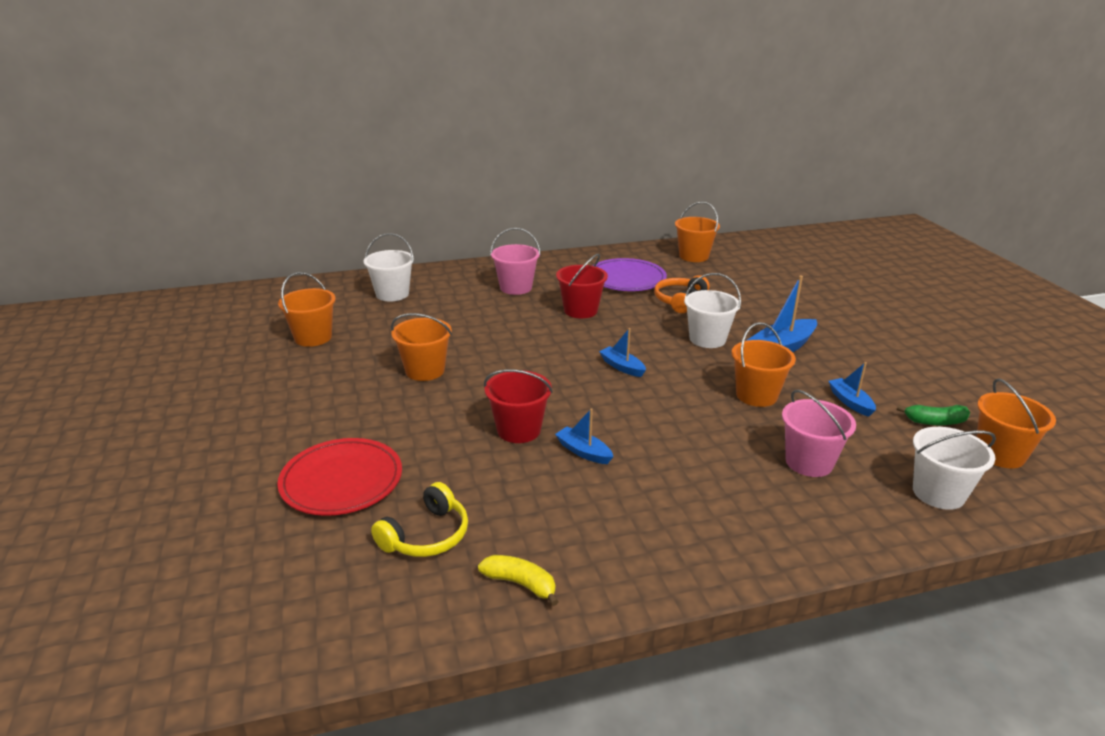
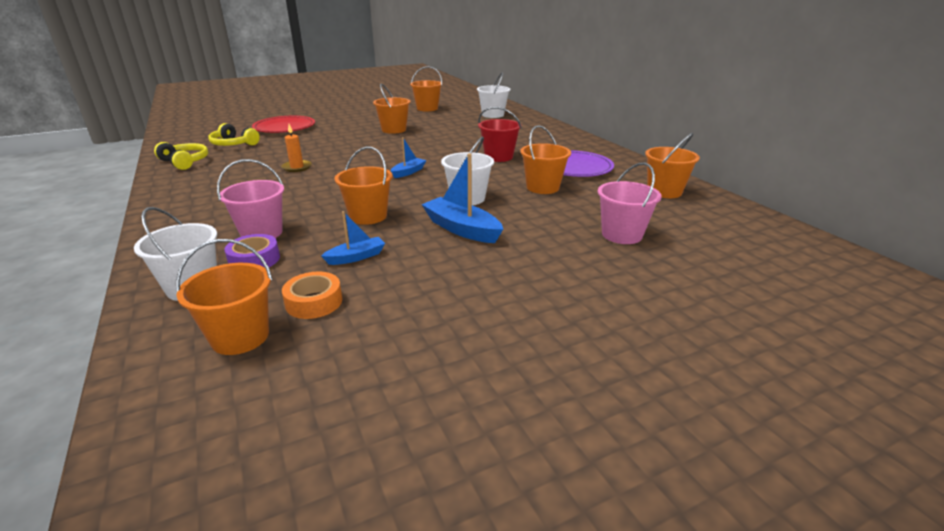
camera: 80 degrees right, 0 degrees up
yellow banana [478,555,559,606] -> yellow headphones [154,142,208,170]
red bucket [484,369,553,443] -> none
pink bucket [490,228,541,295] -> pink bucket moved to [598,162,661,244]
blue boat [555,408,613,464] -> orange candle [281,124,312,172]
orange headphones [654,275,709,313] -> orange bucket [520,125,571,194]
green banana [897,405,970,425] -> orange tape [282,272,342,319]
none -> purple tape [224,234,280,267]

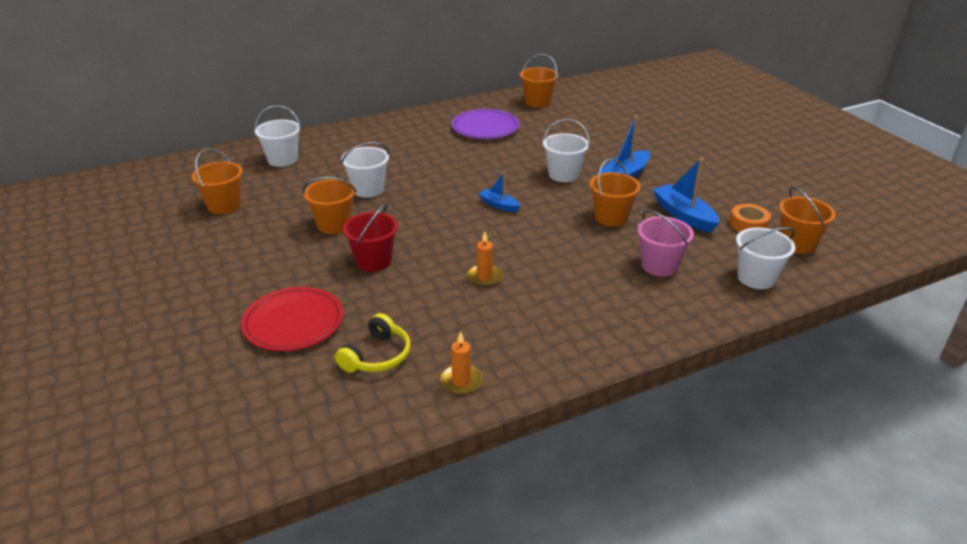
camera: 90 degrees left, 5 degrees up
yellow headphones [154,142,208,170] -> orange candle [440,331,483,395]
purple tape [224,234,280,267] -> none
blue boat [321,211,385,265] -> blue boat [652,158,719,233], size x1.71
red bucket [478,107,522,162] -> red bucket moved to [343,203,398,272]
orange bucket [520,125,571,194] -> none
pink bucket [598,162,661,244] -> none
none -> white bucket [341,142,389,198]

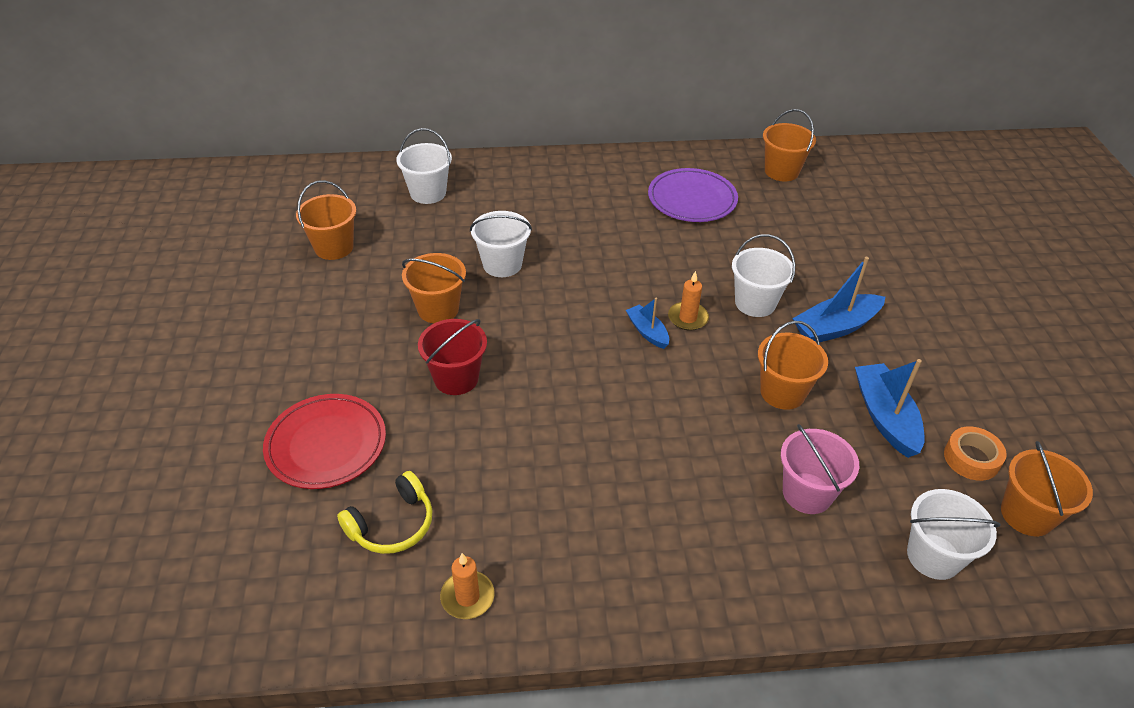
camera: 20 degrees right, 10 degrees up
orange candle [467,232,503,287] -> orange candle moved to [668,271,709,331]

